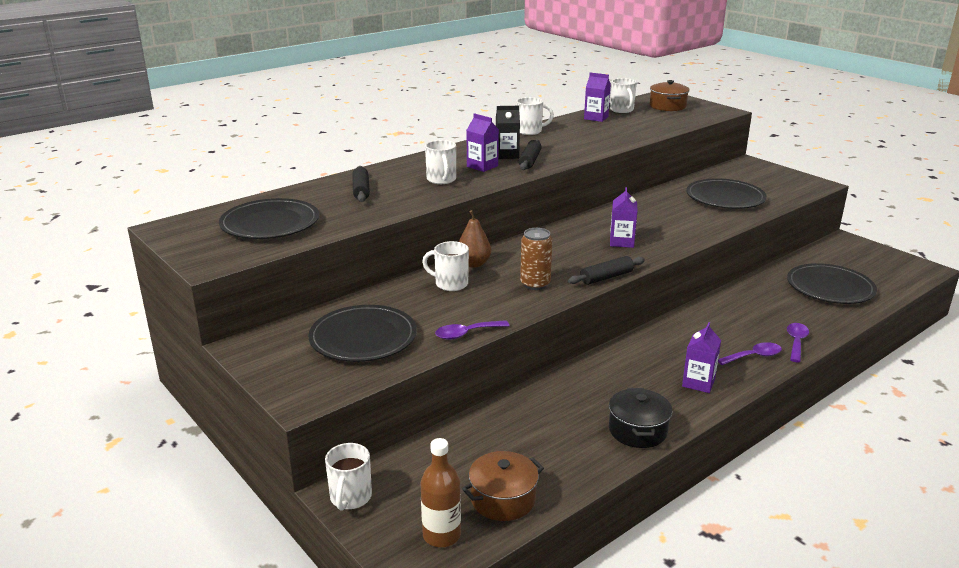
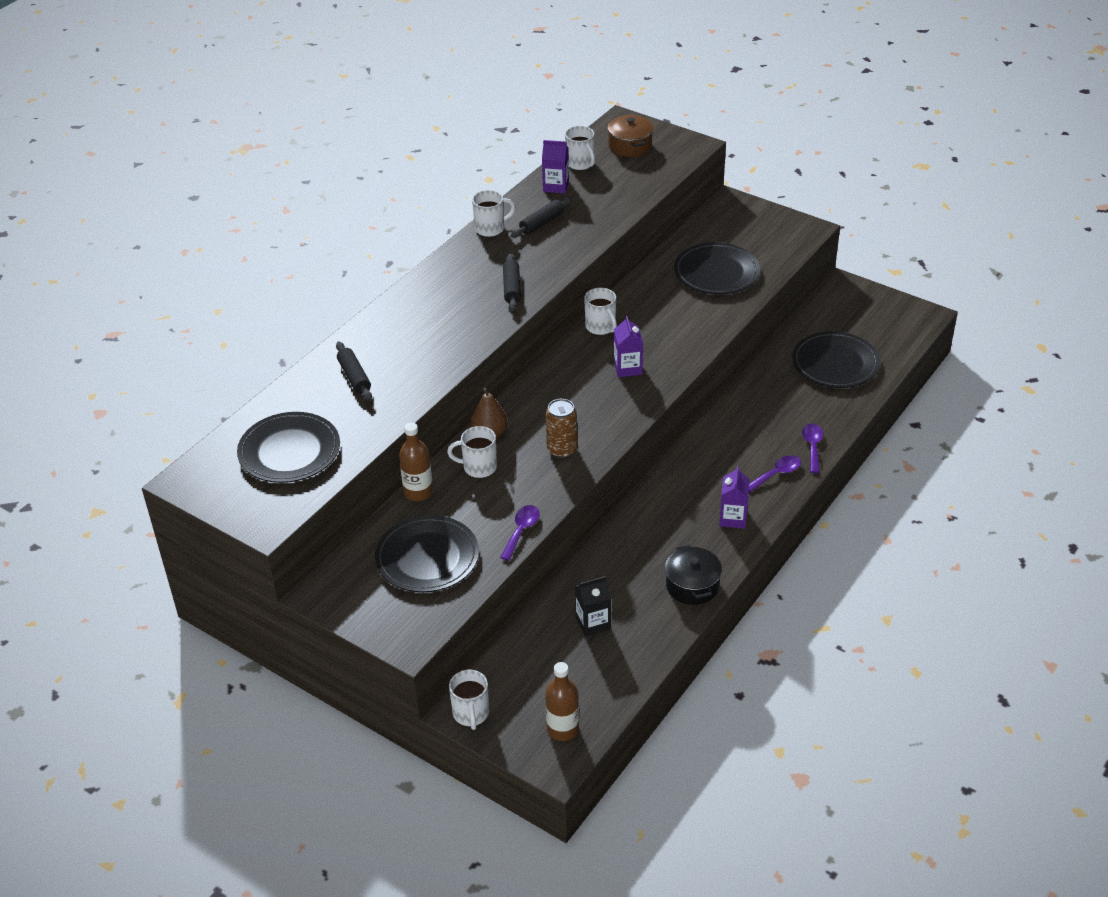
camera: 15 degrees left, 15 degrees up
white mug [425,140,456,184] -> white mug moved to [584,288,617,335]
purple spoon [435,320,509,340] -> purple spoon turned 150 degrees clockwise [500,505,540,561]
brown pot [462,451,544,521] -> none
purple carton [467,113,499,172] -> none
black carton [496,106,520,159] -> black carton moved to [575,576,611,636]
black rolling pin [568,256,645,285] -> black rolling pin moved to [511,197,572,238]
none -> brown bottle [399,422,433,501]

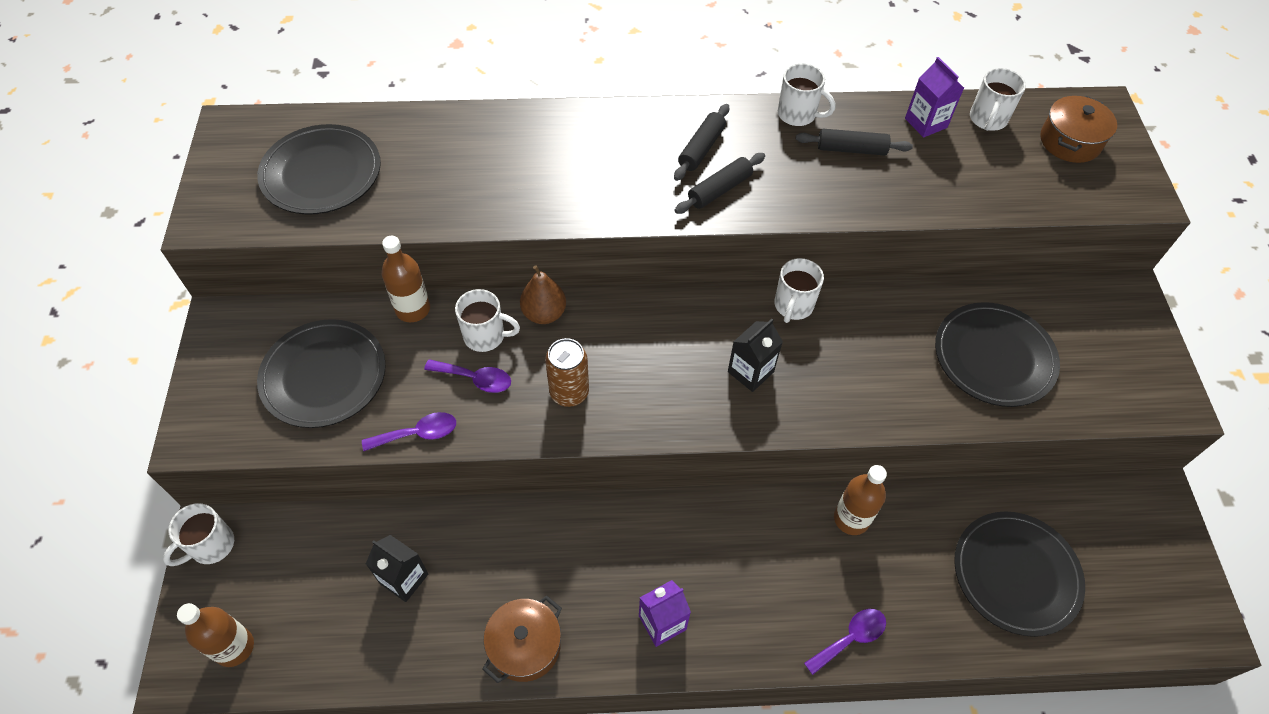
camera: 50 degrees right, 15 degrees up
black rolling pin [336,342,372,401] -> black rolling pin moved to [674,104,729,181]
white mug [447,426,497,478] -> white mug turned 135 degrees clockwise [455,289,520,352]
purple carton [614,316,643,377] -> black carton [728,319,783,392]
black pot [665,544,722,605] -> brown pot [482,595,562,683]
purple spoon [749,455,801,492] -> purple spoon moved to [424,359,511,393]
none -> brown bottle [834,465,887,535]

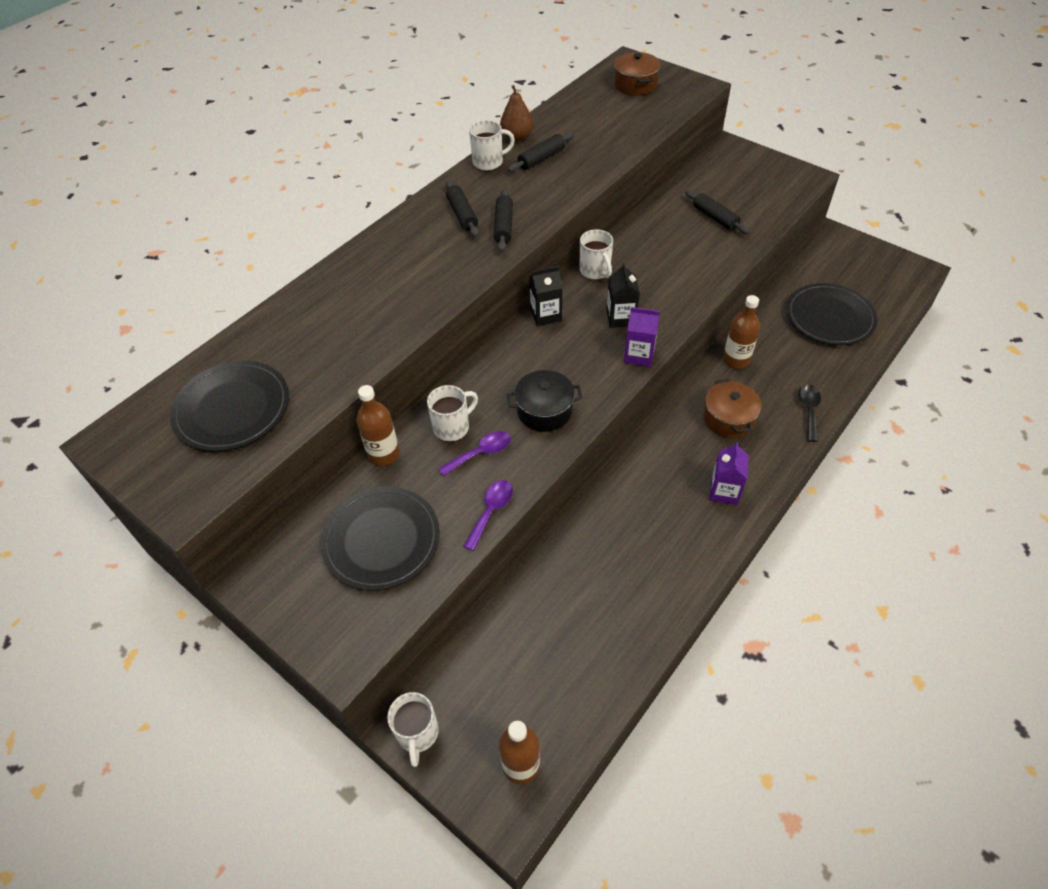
camera: 45 degrees left, 5 degrees down
black carton [366,535,428,602] -> black carton moved to [529,266,563,326]
brown pot [482,595,562,683] -> brown pot moved to [703,379,762,438]
brown pear [520,265,566,324] -> brown pear moved to [500,85,533,142]
brown can [545,338,589,407] -> black pot [507,370,583,432]
purple spoon [804,609,886,675] -> black spoon [798,384,821,442]
purple carton [905,57,964,138] -> purple carton moved to [624,307,660,367]
black plate [935,302,1060,407] -> black rolling pin [685,190,750,234]
white mug [970,68,1026,131] -> none

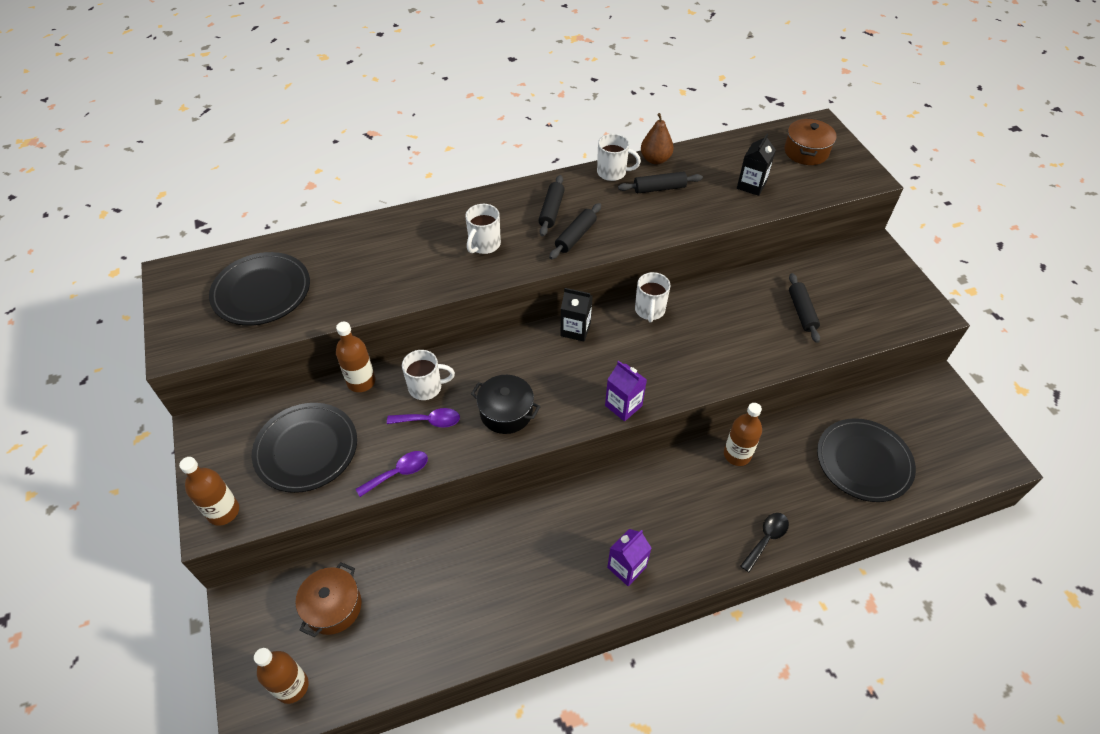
camera: 30 degrees right, 0 degrees up
white mug [387,692,439,767] -> white mug moved to [465,204,501,254]
black carton [606,263,640,328] -> black carton moved to [737,134,776,196]
brown pot [703,379,762,438] -> brown pot moved to [296,562,362,637]
none -> brown bottle [179,457,239,526]

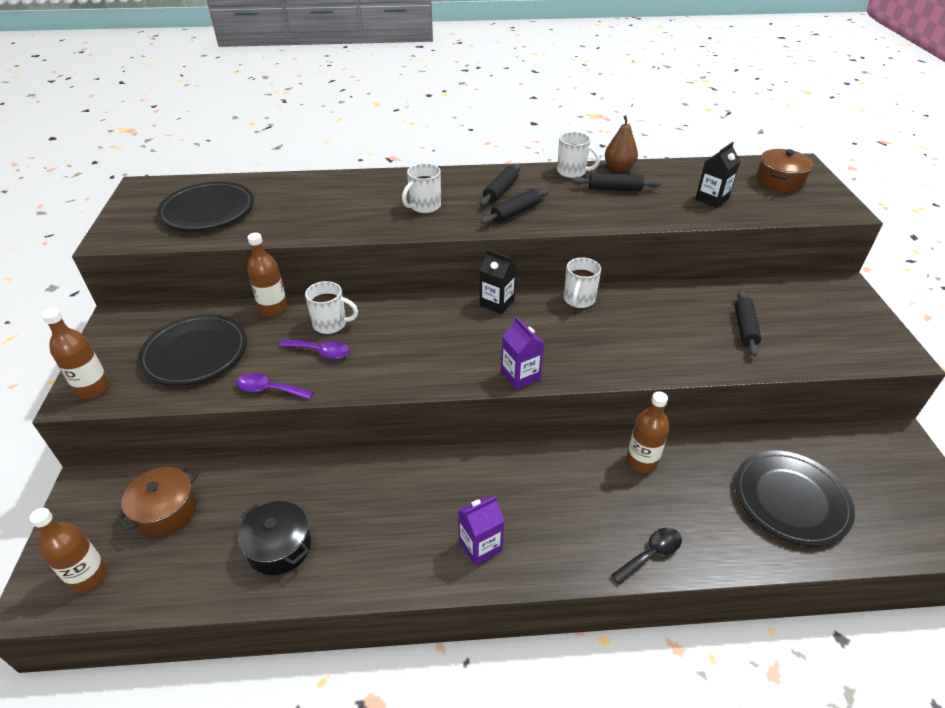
camera: 15 degrees right, 10 degrees down
purple spoon [356,451,428,497] -> purple spoon turned 150 degrees counterclockwise [236,373,314,400]
black pot [471,375,540,434] -> black pot moved to [238,501,311,575]

